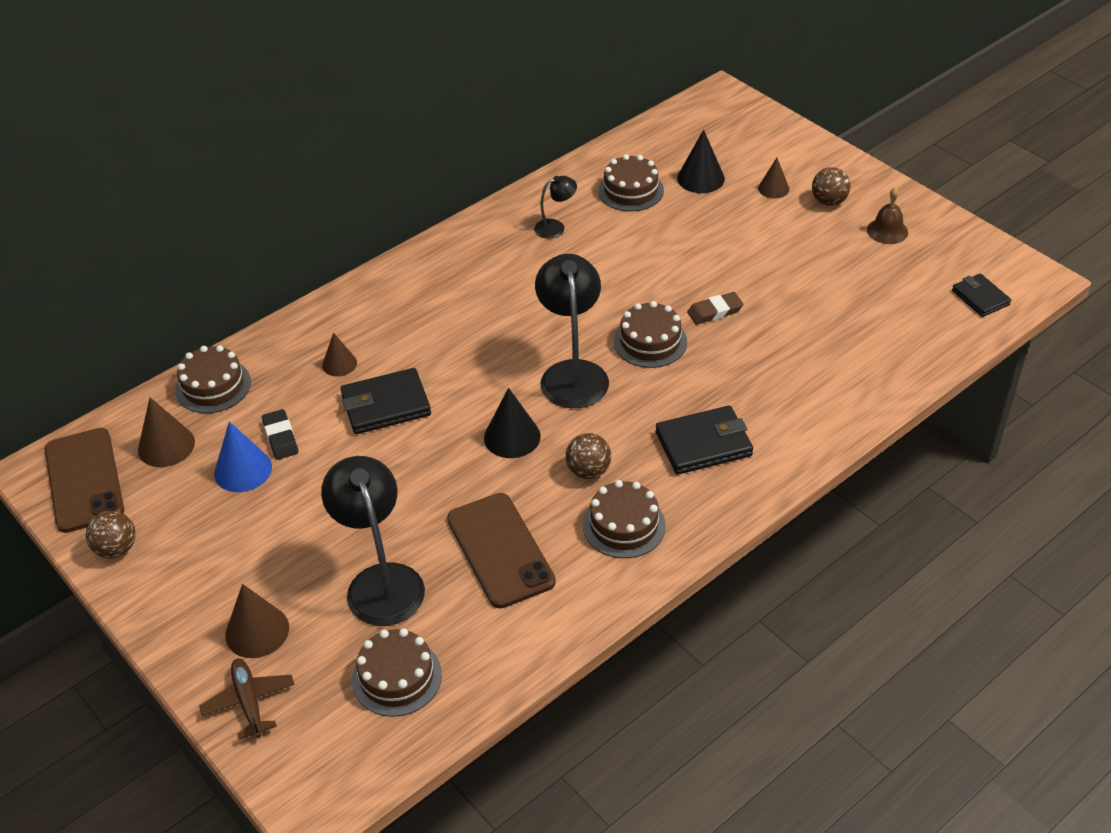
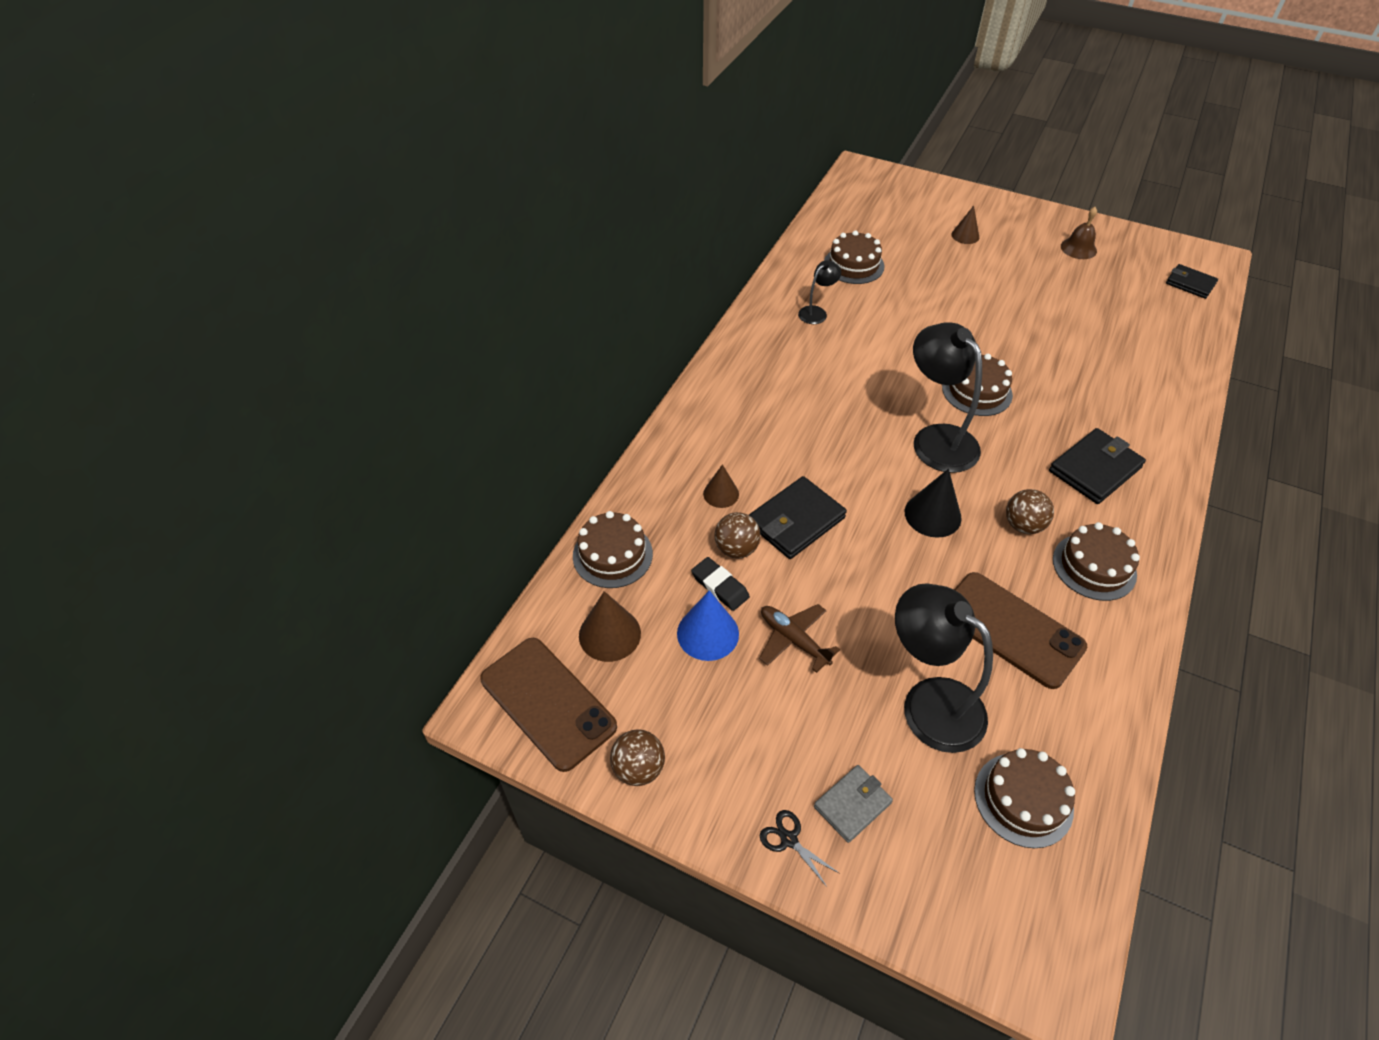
camera: 25 degrees left, 5 degrees up
brown plane [199,658,295,739] -> brown plane moved to [759,604,840,673]
brown cone [225,584,289,658] -> grey wallet [814,765,893,843]
black cone [677,130,725,193] -> none
brown eraser [687,292,744,325] -> none
brown ball [812,167,851,206] -> brown ball moved to [714,512,761,558]
none -> black scissors [759,810,840,887]

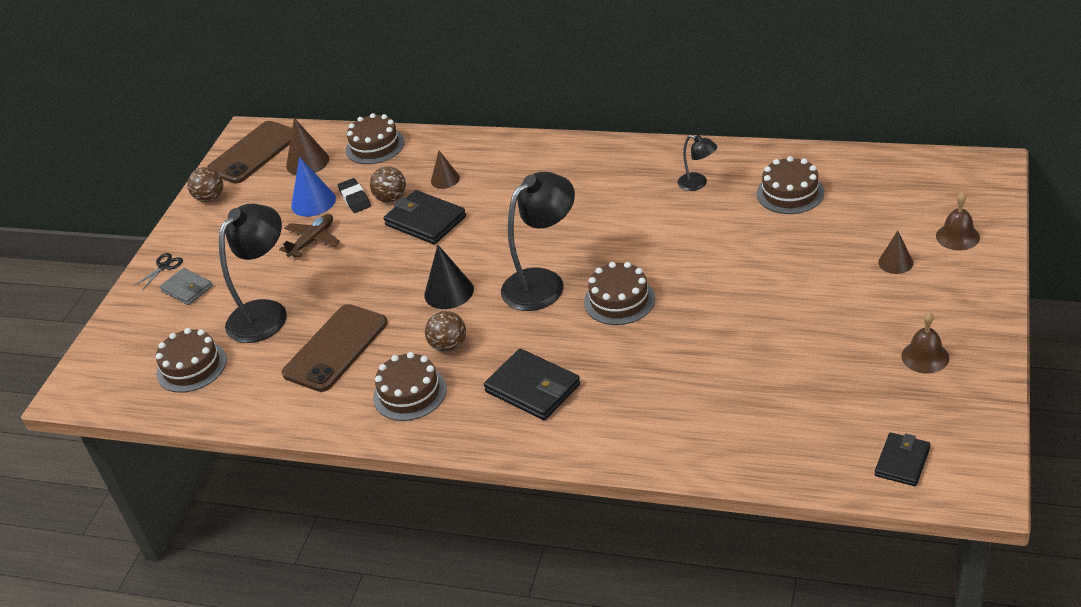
camera: 85 degrees right, 10 degrees down
black eraser [691,557,750,611] -> black eraser turned 60 degrees counterclockwise [338,178,371,213]
none -> brown bell [936,192,980,250]

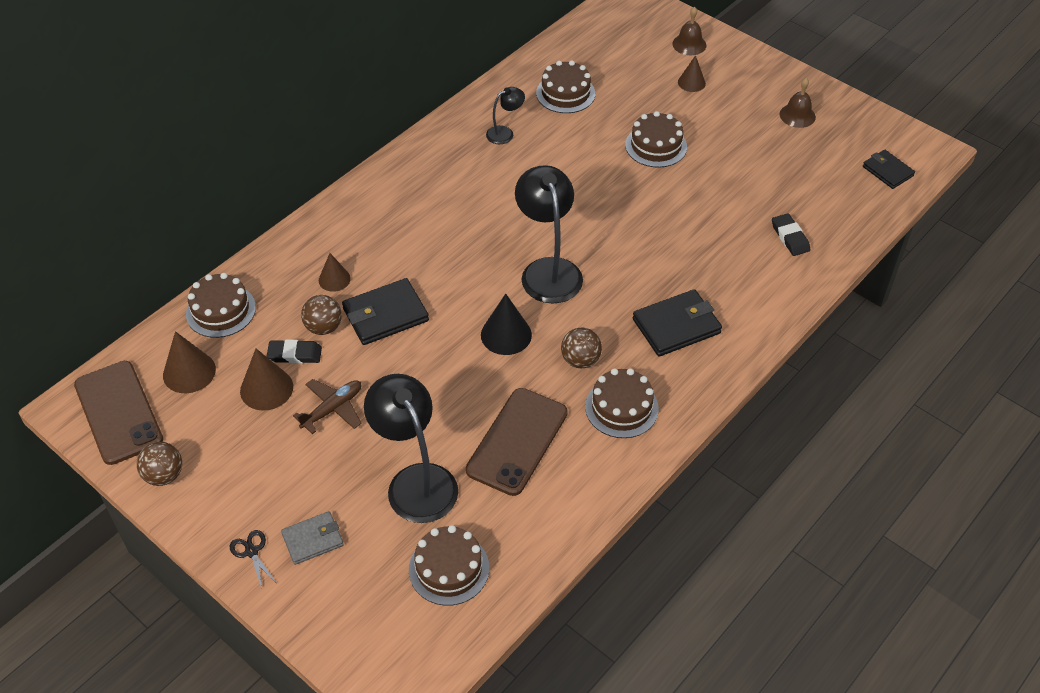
camera: 70 degrees left, 10 degrees up
brown plane [279,214,340,258] -> brown plane turned 75 degrees clockwise [293,379,362,434]
brown phone [282,304,387,392] -> brown phone turned 60 degrees clockwise [466,388,568,496]
blue cone [291,157,336,217] -> brown cone [240,349,293,411]
brown cake [584,262,655,325] -> brown cake moved to [625,111,687,168]
none -> black eraser [772,213,810,256]

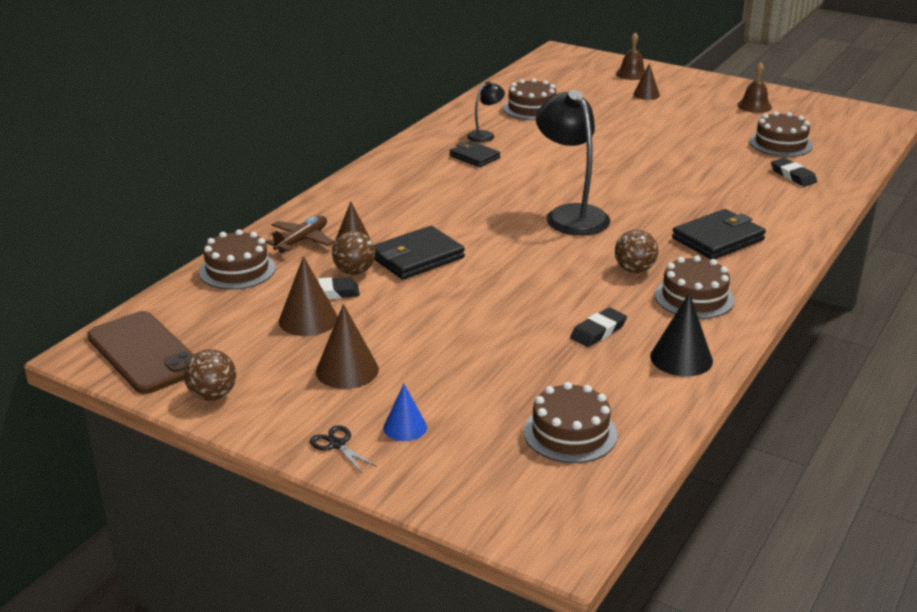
camera: 10 degrees left, 20 degrees down
brown cone [163,331,216,393] -> brown cone moved to [316,304,379,389]
grey wallet [281,511,344,565] -> blue cone [383,384,427,441]
brown plane [293,379,362,434] -> brown plane moved to [265,216,334,253]
black lamp [364,374,458,523] -> none
brown phone [466,388,568,496] -> black eraser [570,308,627,347]
black cone [481,294,532,355] -> black cone moved to [650,293,713,376]
brown cake [625,111,687,168] -> brown cake moved to [749,111,813,157]
black wallet [863,150,915,189] -> black wallet moved to [449,141,500,167]

